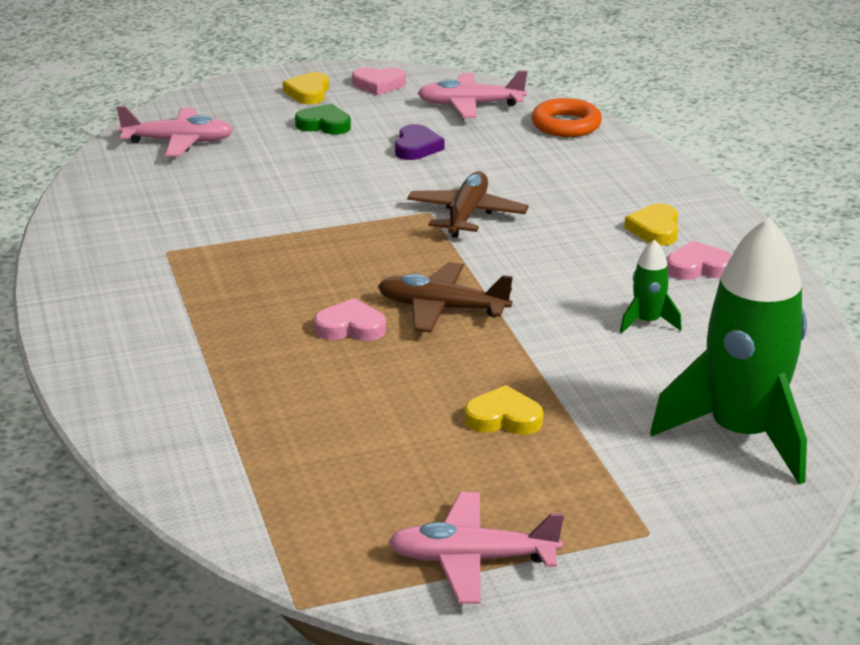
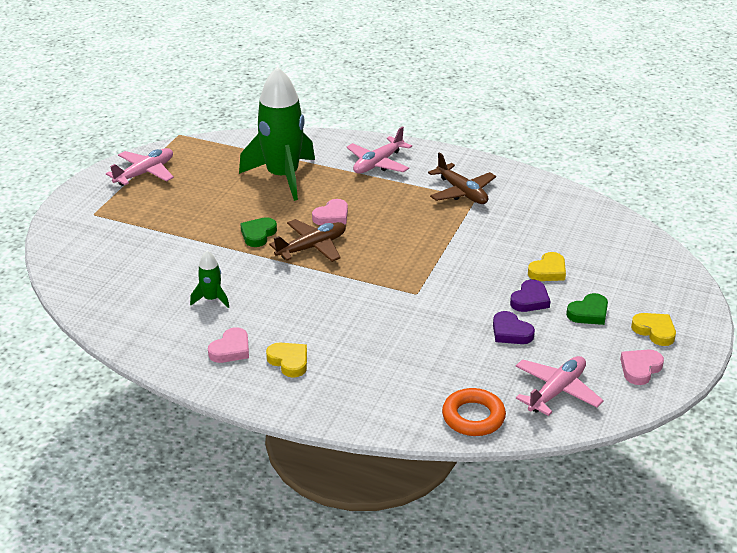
camera: 130 degrees right, 5 degrees up
pink plane [116,106,233,157] -> pink plane moved to [347,126,412,174]
brown plane [407,172,529,238] -> brown plane moved to [428,152,496,204]
yellow heart [464,385,543,435] -> yellow heart moved to [528,252,566,281]
green rocket [650,217,807,484] -> green rocket moved to [239,67,315,201]
none -> green heart [240,217,277,247]
none -> purple heart [510,279,550,312]

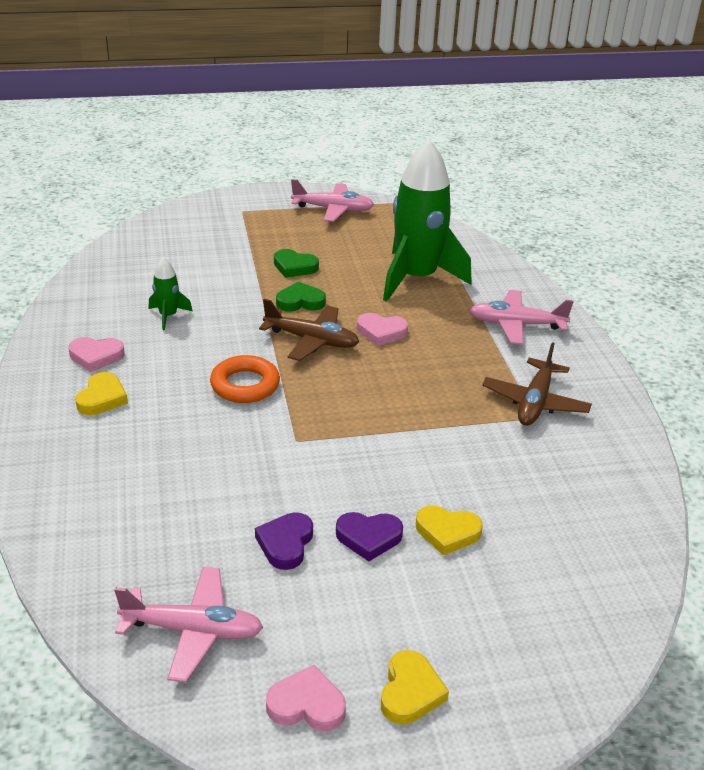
camera: 55 degrees right, 0 degrees up
orange ring [442,388,506,436] -> orange ring moved to [210,355,280,403]
green heart [566,293,608,325] -> green heart moved to [274,249,319,278]

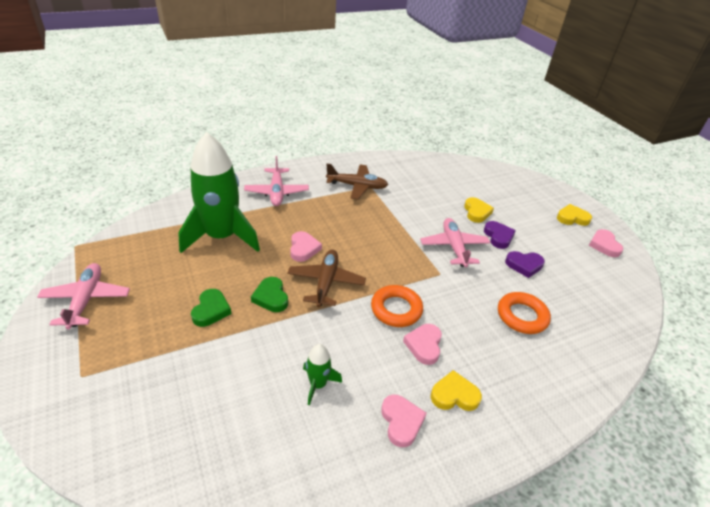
camera: 105 degrees left, 5 degrees up
pink plane [114,566,264,682] -> pink plane moved to [420,218,490,267]
none -> pink heart [403,324,442,365]
none -> orange ring [498,292,551,334]

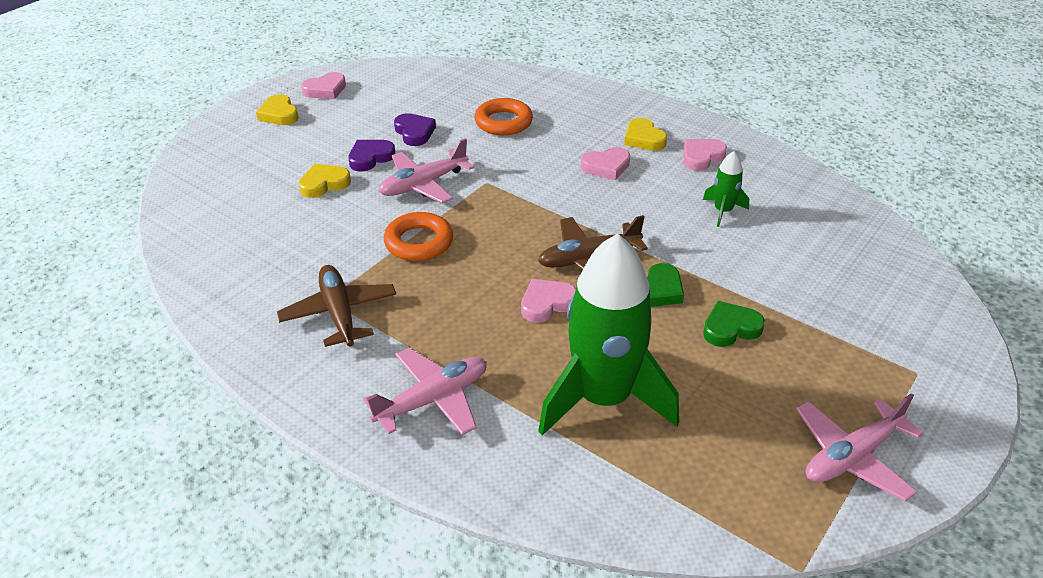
camera: 115 degrees left, 0 degrees up
orange ring [371,285,423,327] -> orange ring moved to [384,212,453,261]

